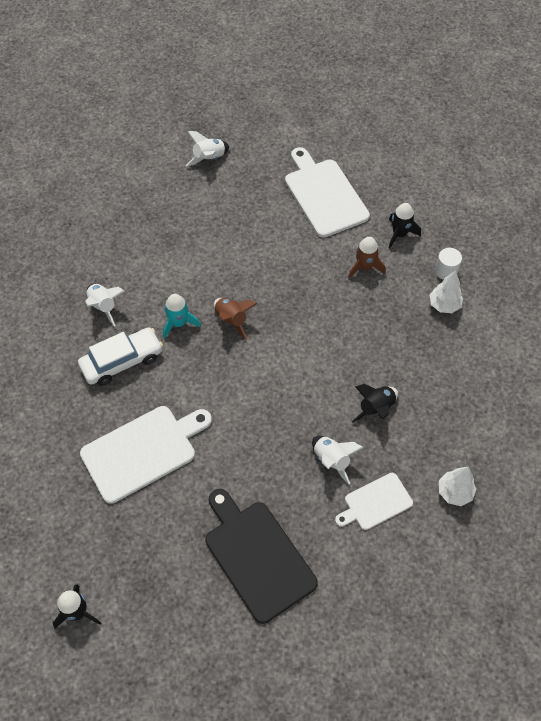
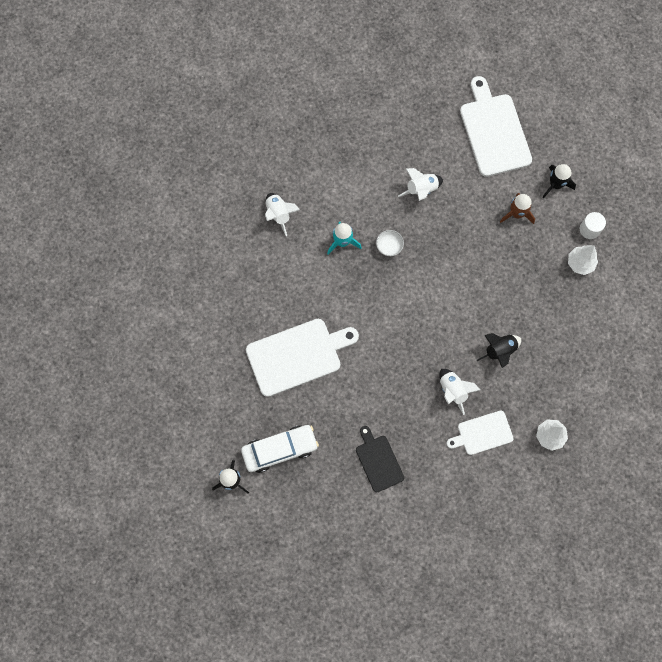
camera: 10 degrees right, 15 degrees up
white car [78,327,163,386] -> white car moved to [241,425,319,473]
white rocket [186,131,230,167] -> white rocket moved to [398,168,443,201]
black cutting board [205,489,318,624] -> black cutting board [356,426,404,492], size x0.58
brown rocket [214,298,257,339] -> white bowl [376,230,404,256]

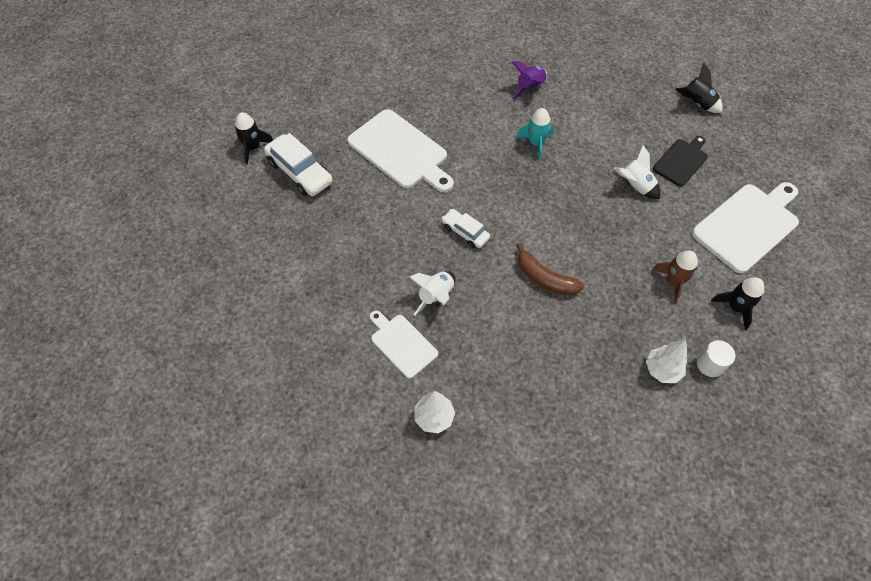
camera: 65 degrees right, 15 degrees down
white rocket [265,193,300,236] -> purple rocket [512,61,547,99]
black cutting board [356,426,404,492] -> black cutting board moved to [653,136,708,187]
white bowl [376,230,404,256] -> none
black rocket [477,333,521,368] -> black rocket moved to [675,63,723,113]
none -> white car [442,209,490,248]
none -> brown banana [516,243,584,296]

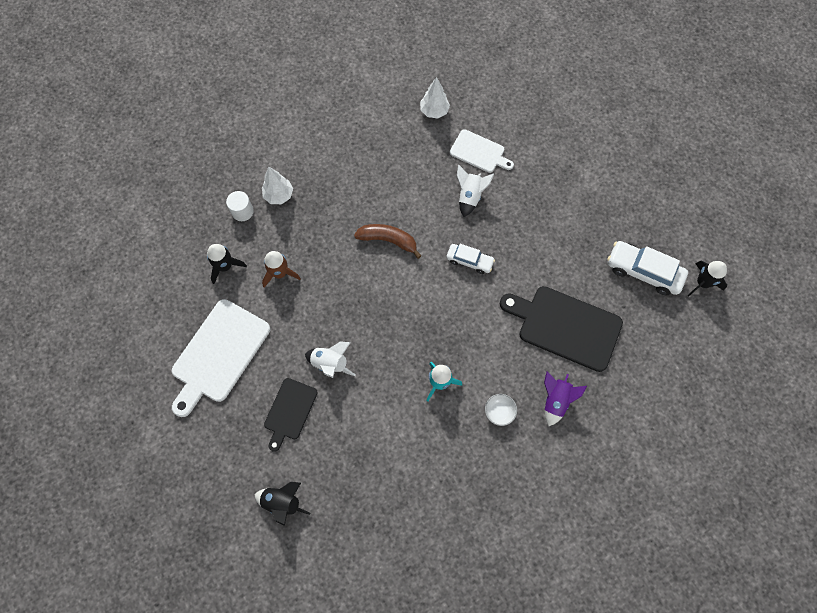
camera: 160 degrees right, 10 degrees up
white cutting board [347,109,454,192] -> black cutting board [500,286,623,372]
purple rocket [512,61,547,99] -> purple rocket moved to [544,371,587,426]
none -> white bowl [485,394,517,426]

